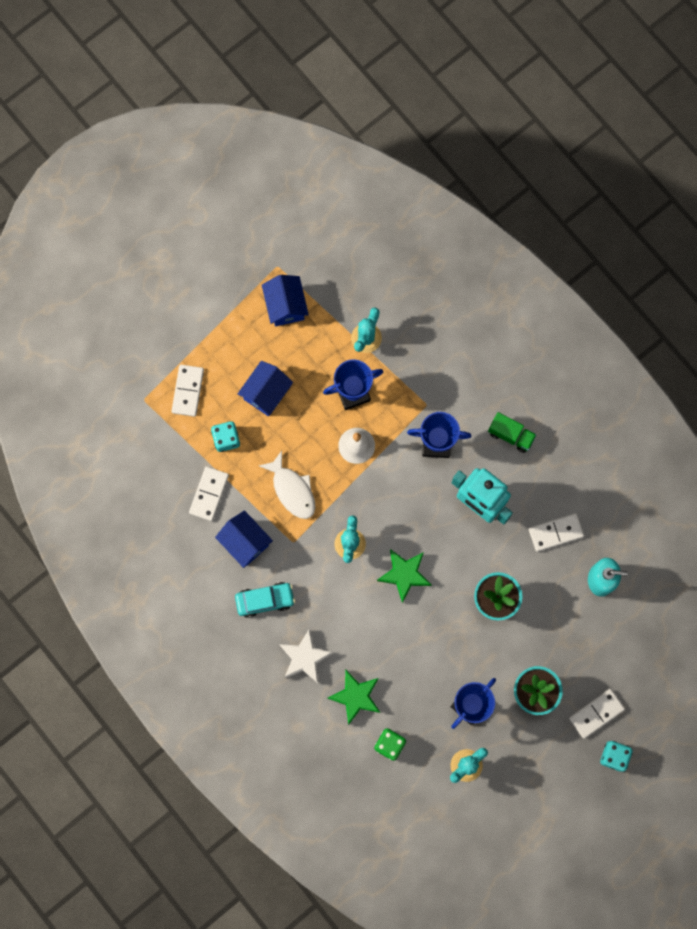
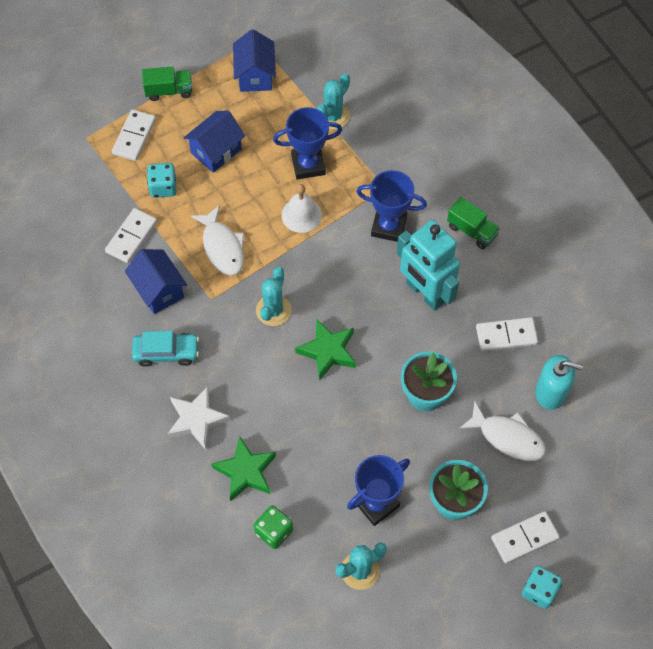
camera: 10 degrees right, 15 degrees down
none -> green truck [142,67,192,101]
none -> white fish [459,402,546,461]

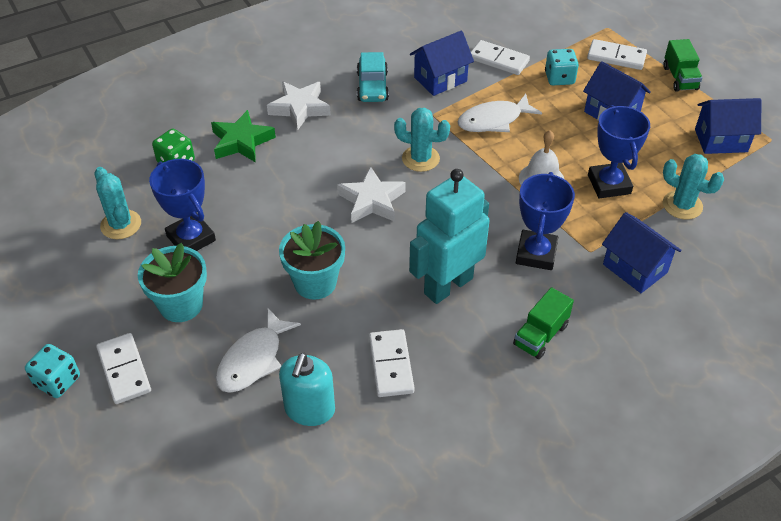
camera: 90 degrees right, 15 degrees down
green star [295,319,356,380] -> white star [337,166,406,223]
none -> blue house [602,212,682,293]

